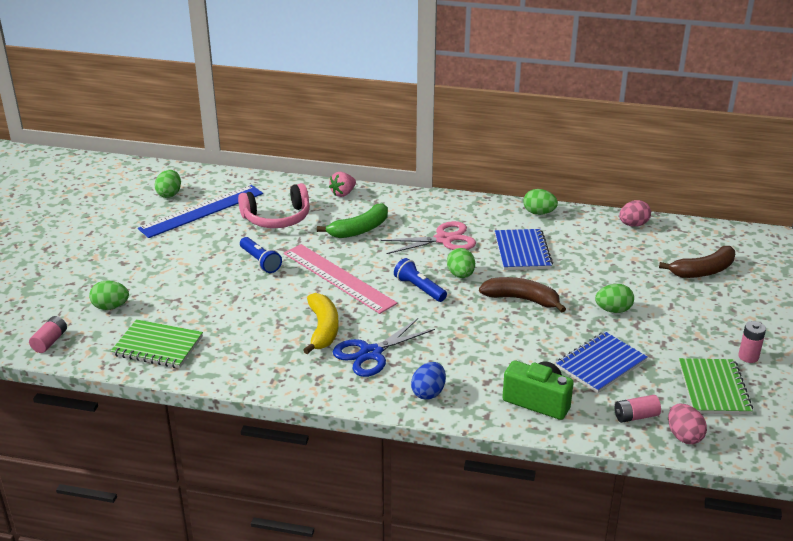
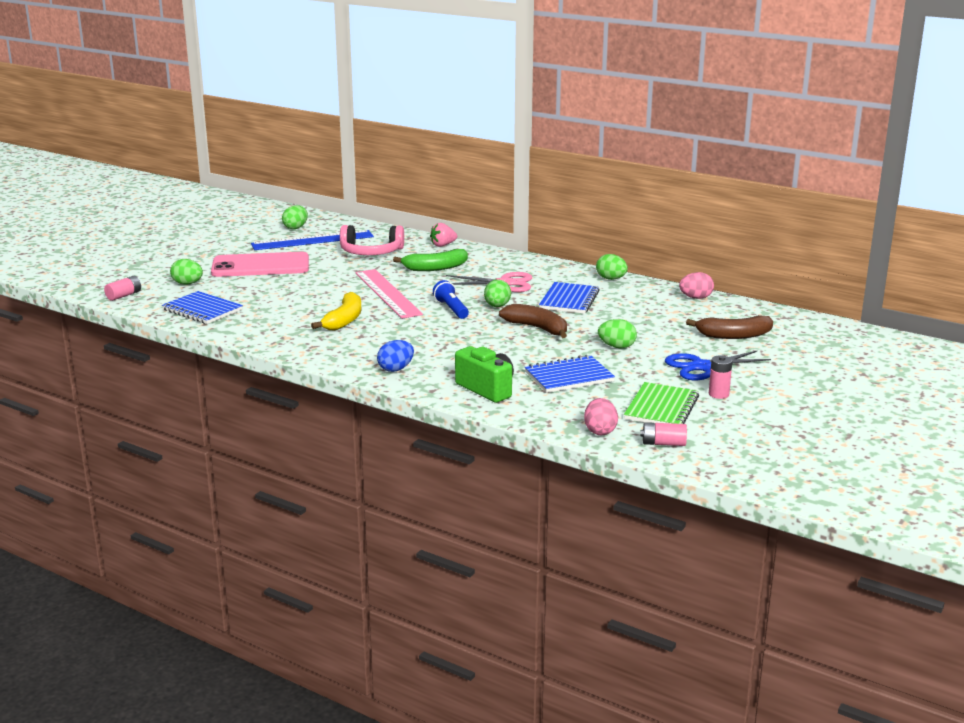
camera: 20 degrees right, 10 degrees down
green notebook [111,319,203,368] -> blue notebook [162,291,243,324]
blue flashlight [240,237,282,273] -> none
blue scissors [333,318,435,377] -> blue scissors moved to [665,351,771,380]
pink battery [615,395,661,423] -> pink battery moved to [640,422,687,446]
none -> pink phone [211,252,309,277]

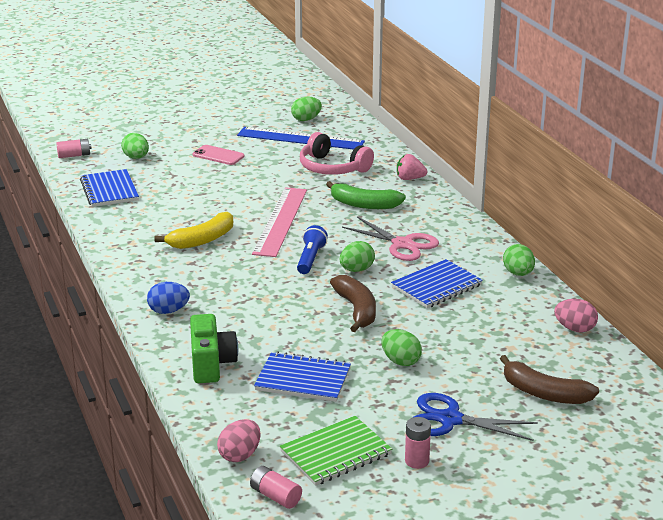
camera: 35 degrees right, 5 degrees up
pink phone [211,252,309,277] -> pink phone [193,145,245,165], size x0.50

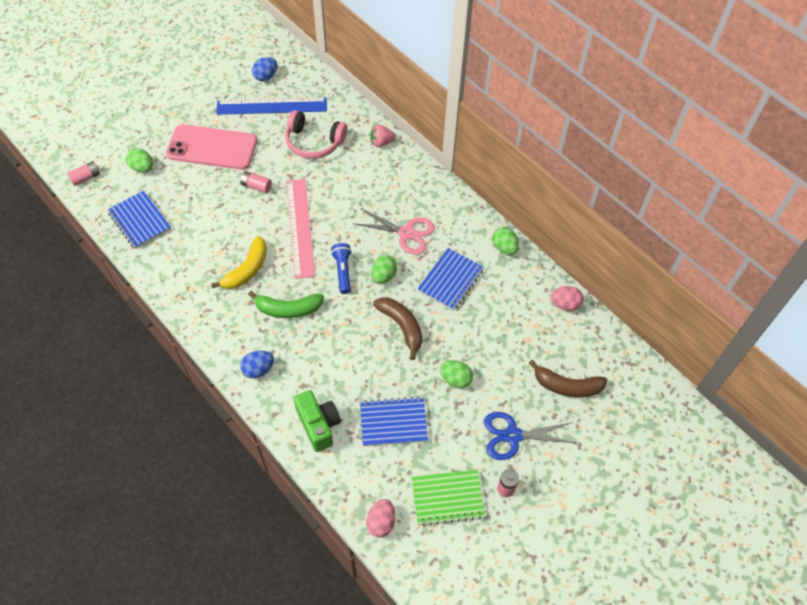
camera: 20 degrees left, 30 degrees up
pink phone [193,145,245,165] -> pink phone [166,124,257,170], size x1.99
pink battery [250,466,302,509] -> pink battery moved to [240,171,272,193]
green notebook [280,416,392,486] -> green notebook turned 45 degrees clockwise [412,470,486,526]
green egg [291,97,322,121] -> blue egg [252,57,277,81]
green banana [326,181,406,209] -> green banana moved to [248,291,324,318]

